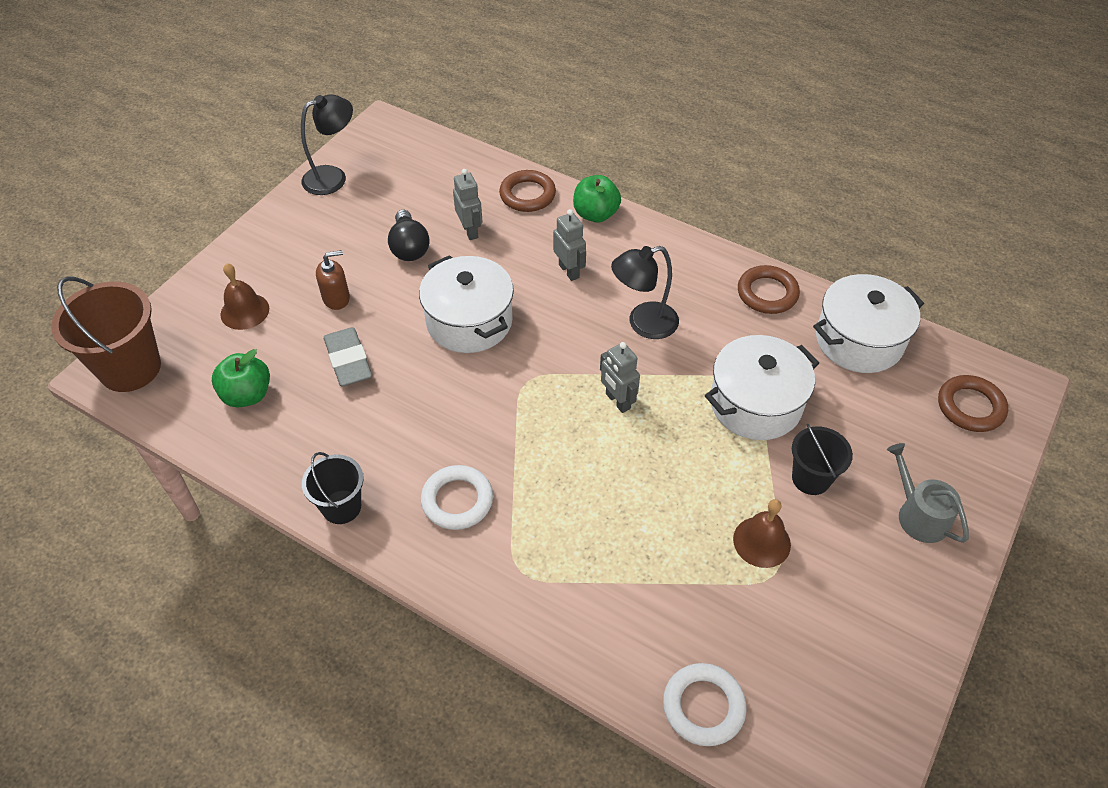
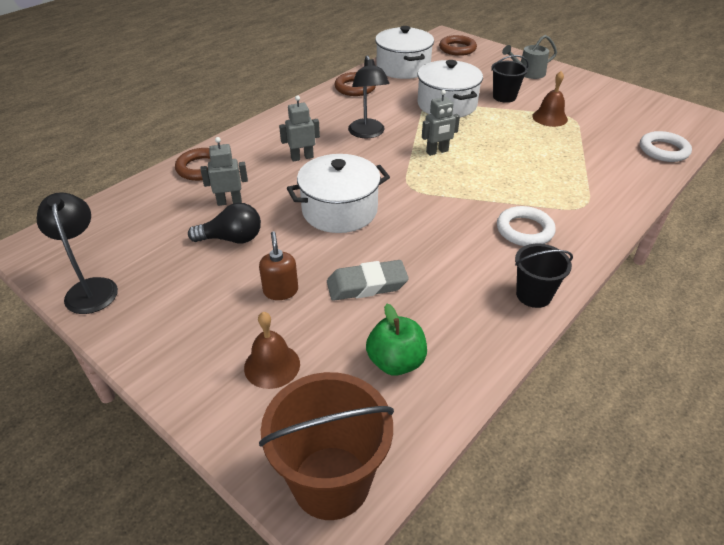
camera: 80 degrees left, 10 degrees down
green apple [573,175,621,222] -> none

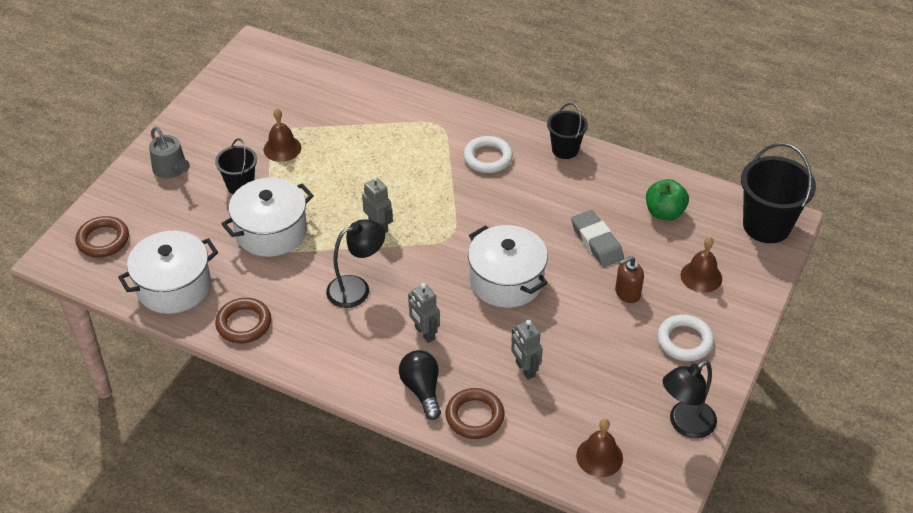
camera: 105 degrees left, 5 degrees up
black light bulb [188,203,261,243] -> black light bulb moved to [399,350,441,420]
brown bucket [259,372,394,520] -> black bucket [741,143,816,243]
white ring [640,131,692,162] -> white ring moved to [657,315,714,361]
none -> brown bell [576,419,623,477]

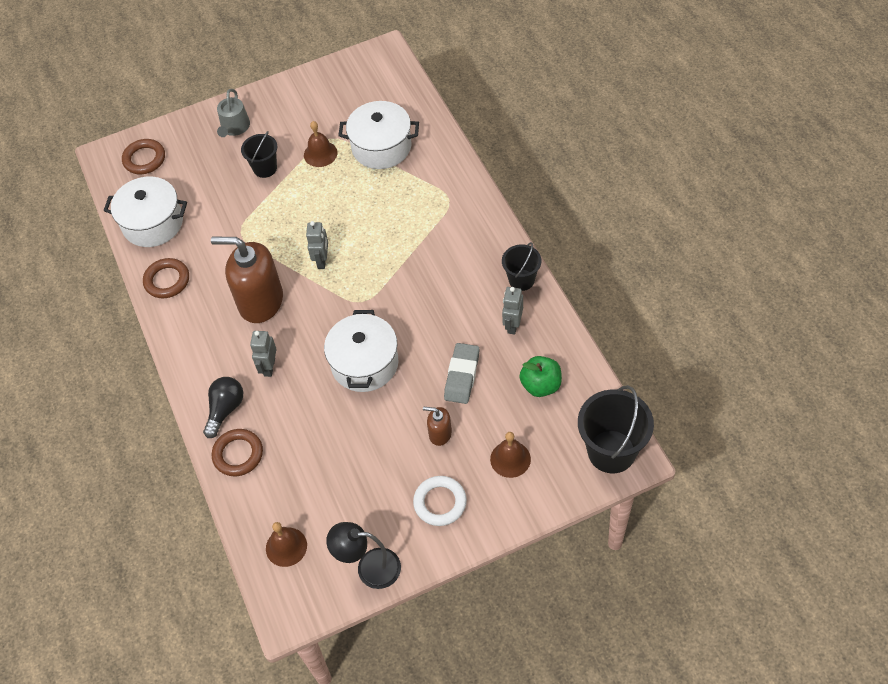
camera: 45 degrees right, 10 degrees up
white pot [221,178,314,257] -> white pot moved to [338,101,419,169]
black lamp [326,219,385,308] -> brown soap dispenser [211,237,283,323]
white ring [463,136,513,173] -> none
grey robot [511,320,543,380] -> grey robot moved to [502,287,523,335]

